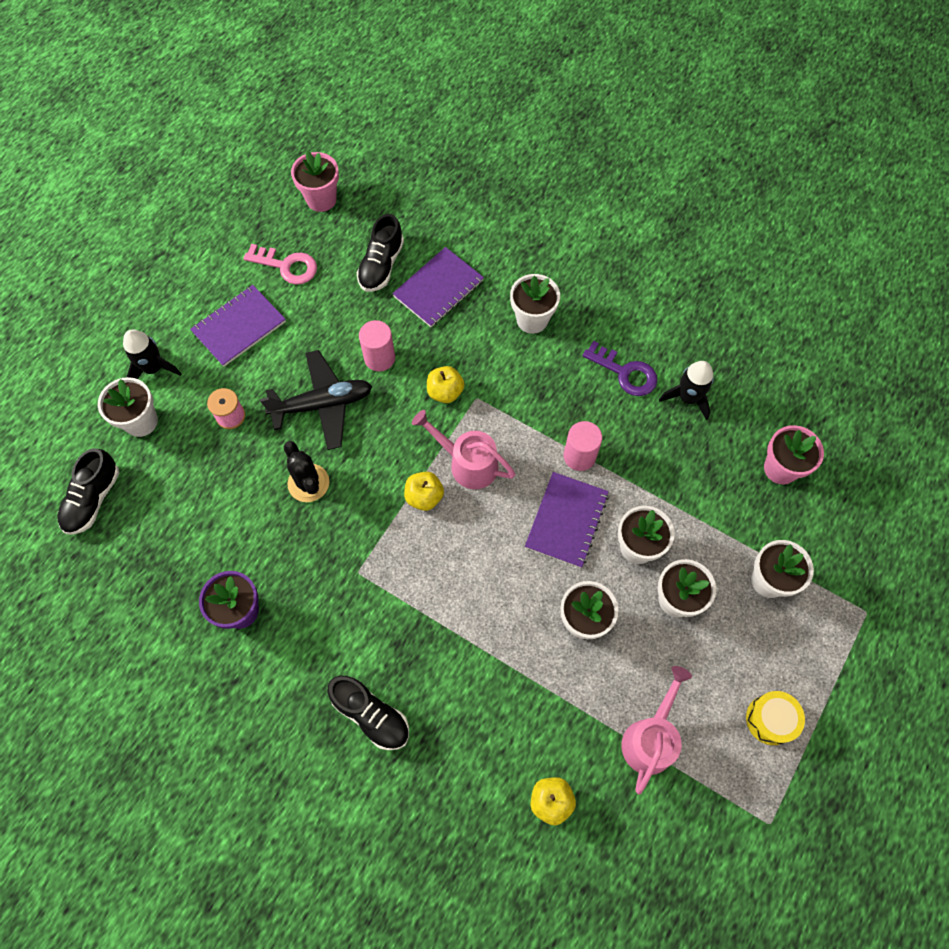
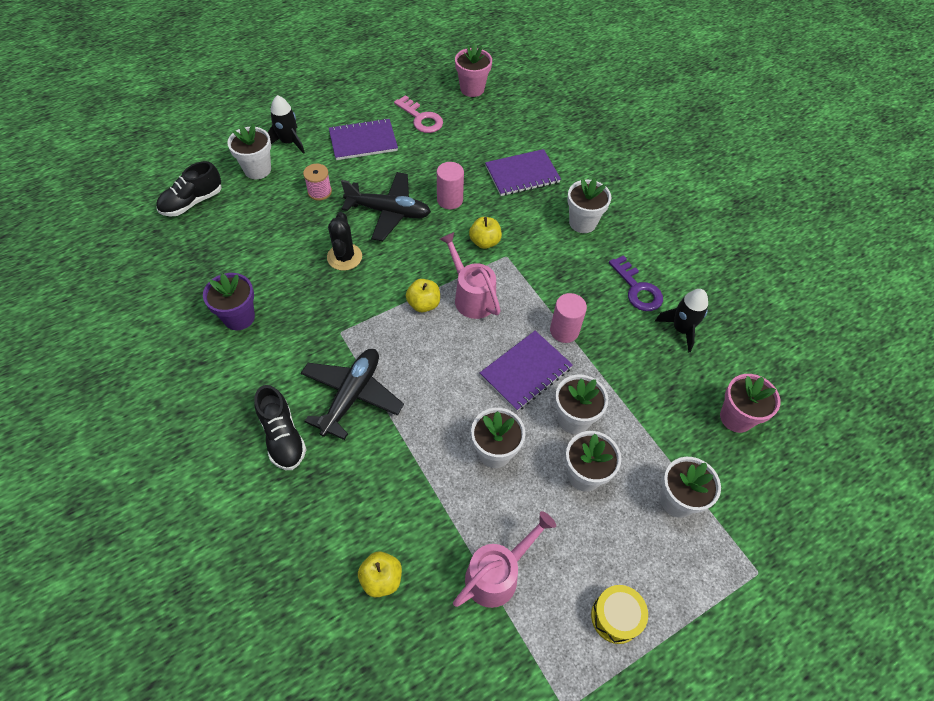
camera: 25 degrees right, 10 degrees down
black shoe [356,214,404,292] -> none
none -> black plane [301,349,404,440]

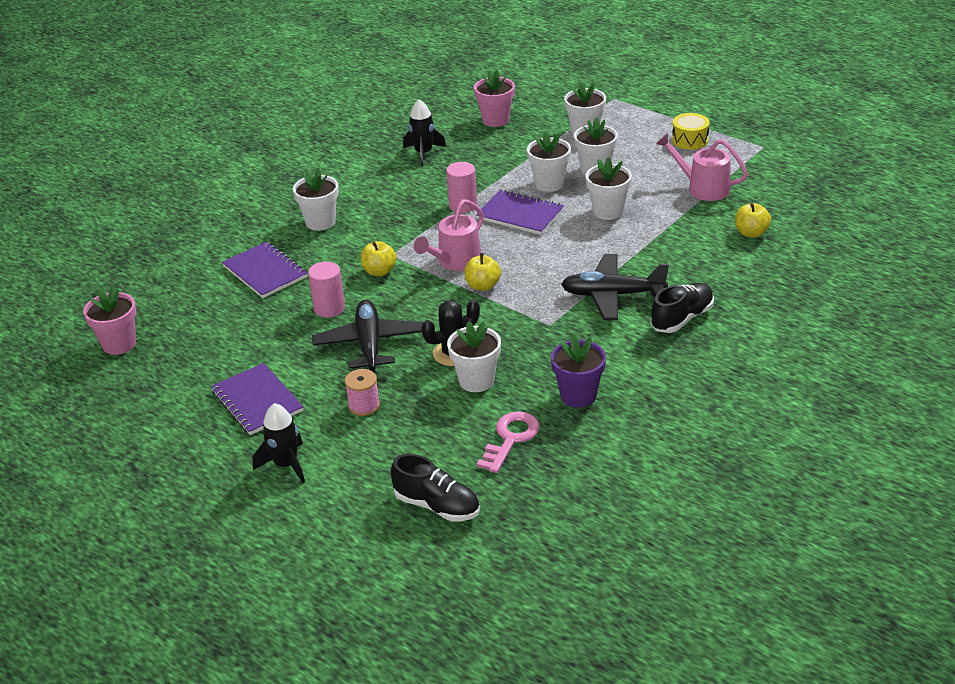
camera: 105 degrees left, 20 degrees down
white flower pot [227,123,271,179] -> white flower pot moved to [447,321,501,392]
pink key [394,95,443,133] -> pink key moved to [477,412,540,473]
purple key [609,255,663,311] -> none

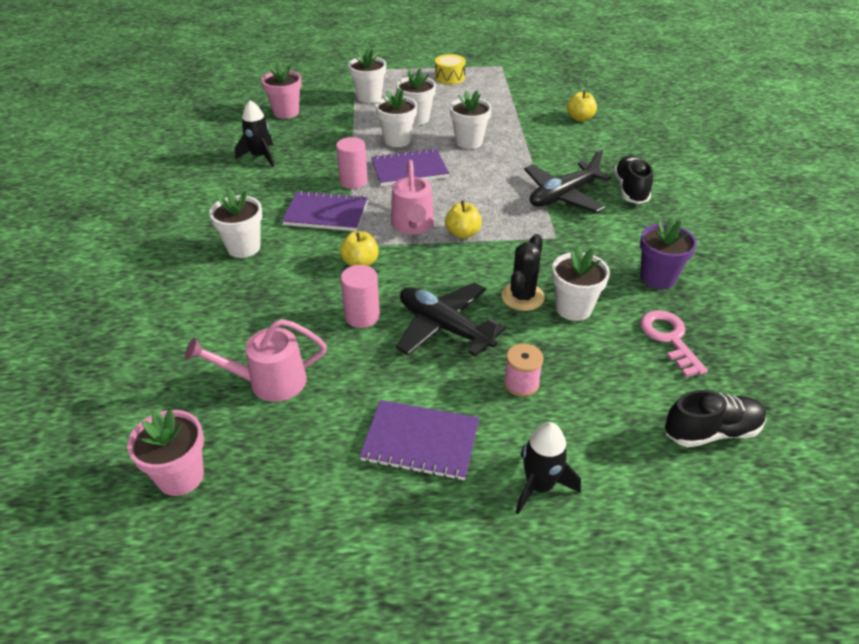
camera: 45 degrees left, 5 degrees up
purple notebook [222,242,307,298] -> purple notebook moved to [282,191,368,231]
pink watering can [656,133,748,201] -> pink watering can moved to [185,319,327,402]

